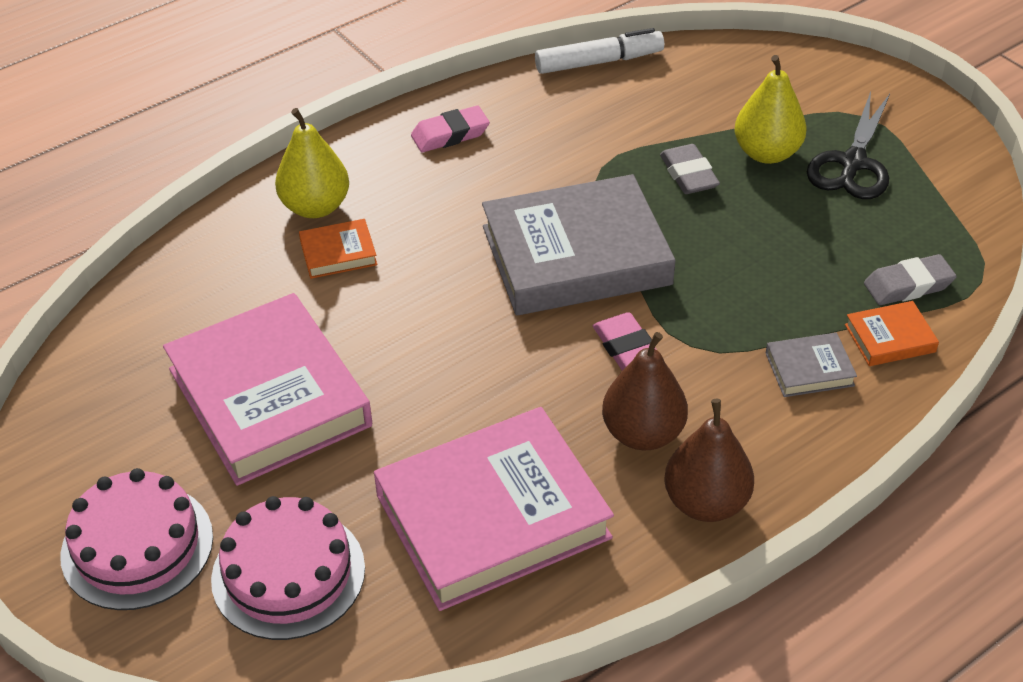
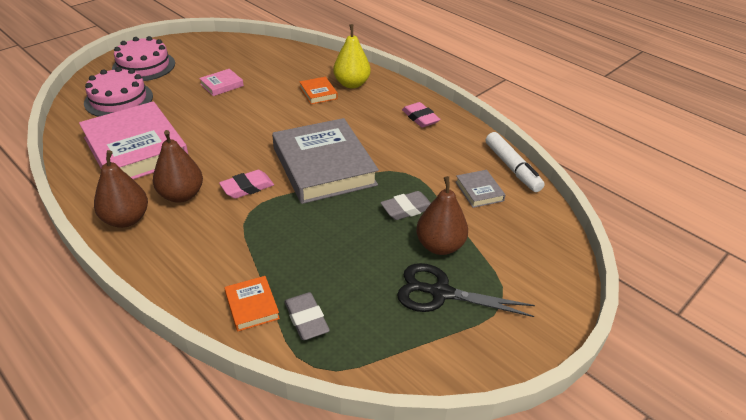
camera: 80 degrees right, 5 degrees down
pink book [163,293,372,486] -> pink book [199,69,244,96], size x0.42
yellow pear [734,55,806,164] -> brown pear [416,176,468,255]
grey book [766,333,857,397] -> grey book moved to [456,170,505,208]

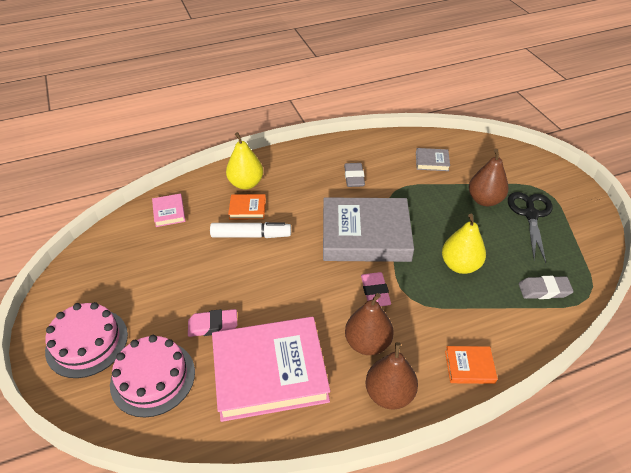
camera: 65 degrees left, 5 degrees up
pink book [199,69,244,96] -> pink book moved to [152,194,185,227]
orange book [224,276,280,332] -> orange book moved to [445,346,498,384]
grey eraser [380,191,431,220] -> grey eraser moved to [344,163,365,187]
black scissors [397,263,535,317] -> black scissors turned 150 degrees clockwise [508,192,552,263]
pink eraser [402,102,440,127] -> pink eraser moved to [188,309,237,337]
white marker [486,132,545,192] -> white marker moved to [210,222,291,238]
none -> yellow pear [442,214,486,274]

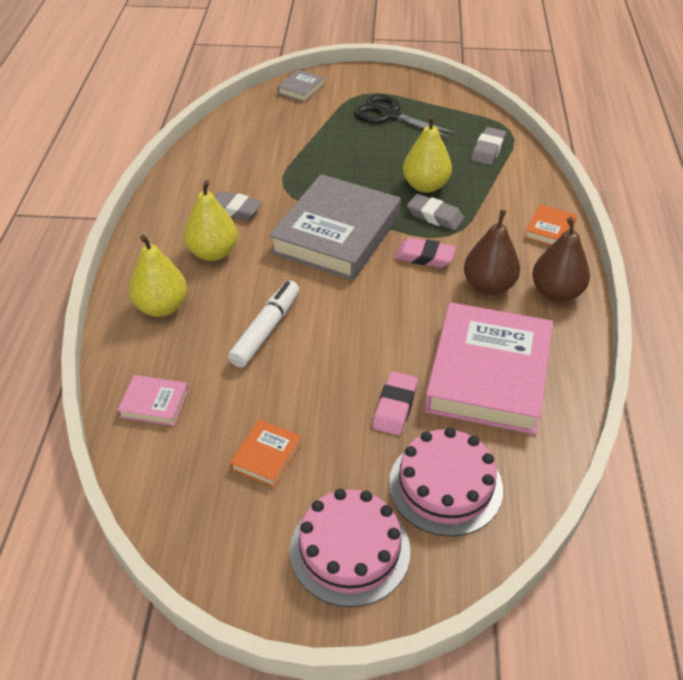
camera: 65 degrees left, 0 degrees up
orange book [228,194,266,219] -> orange book moved to [230,419,302,487]
grey book [416,148,450,171] -> grey book moved to [277,70,324,102]
brown pear [469,149,509,206] -> none
none -> yellow pear [184,180,238,261]
none -> grey eraser [407,194,464,230]

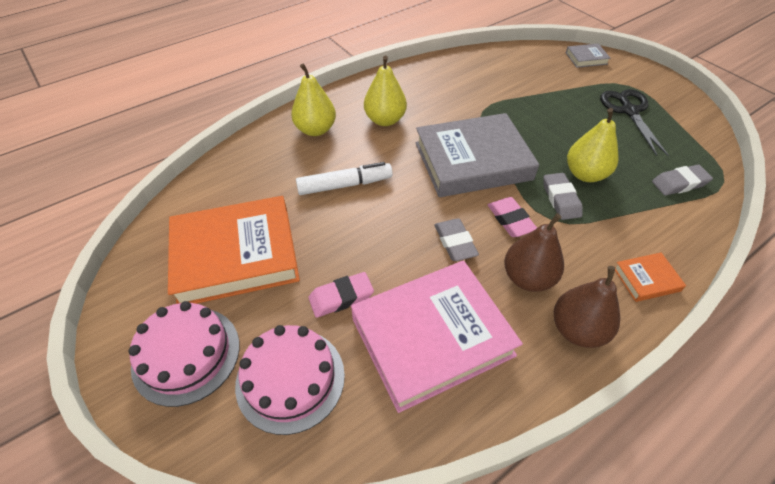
camera: 50 degrees right, 5 degrees up
pink book [117,375,188,426] -> none
grey eraser [215,191,262,220] -> grey eraser moved to [435,218,479,261]
orange book [230,419,302,487] -> orange book [168,196,300,304], size x2.36

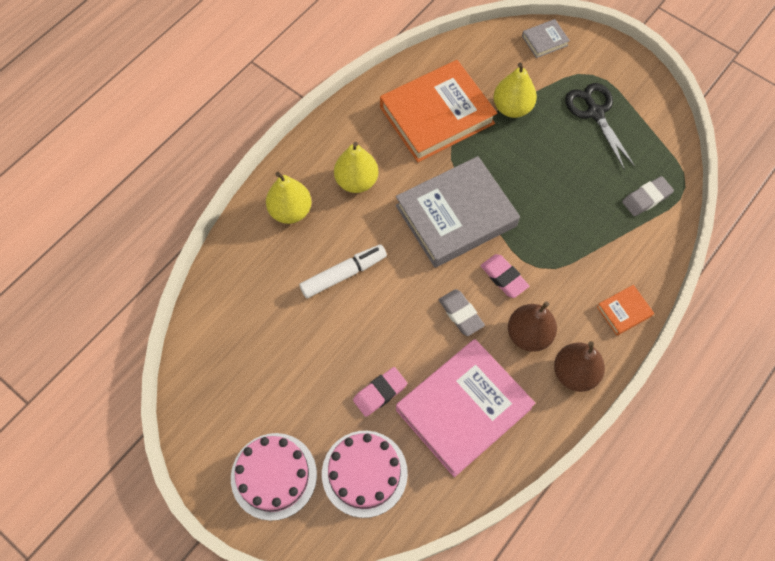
camera: 15 degrees left, 15 degrees up
orange book [168,196,300,304] -> orange book moved to [380,60,497,162]
grey eraser [543,173,583,220] -> none
yellow pear [567,108,619,182] -> yellow pear moved to [493,62,537,118]

